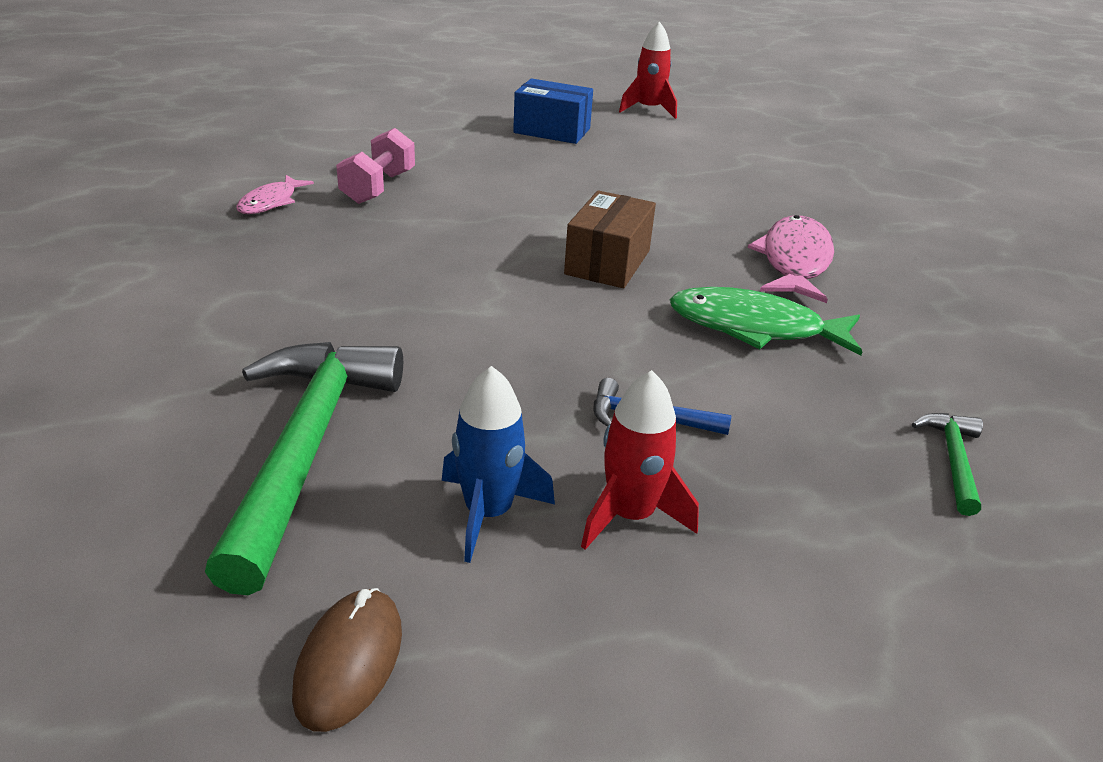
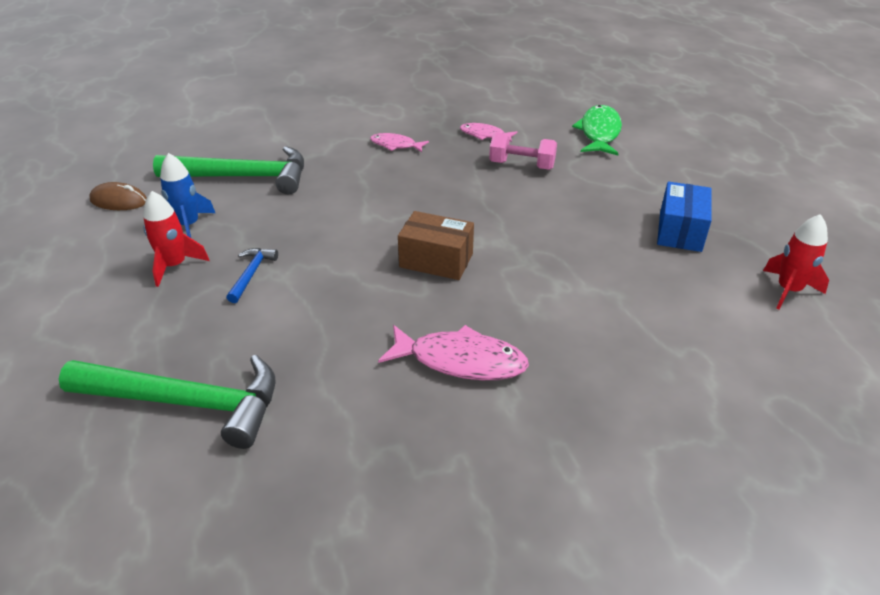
camera: 90 degrees right, 5 degrees up
green fish [670,287,862,356] -> green fish moved to [572,105,622,156]
green hammer [912,413,983,516] -> green hammer [59,355,276,449], size x2.24
none -> pink fish [370,133,429,152]

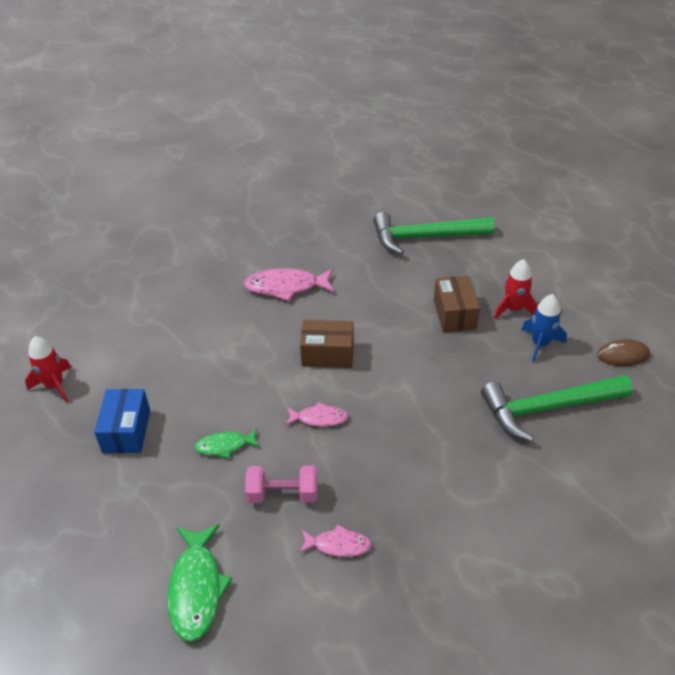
camera: 165 degrees right, 5 degrees up
blue hammer [226,248,278,303] -> brown box [434,276,480,332]
pink fish [370,133,429,152] -> pink fish moved to [285,402,348,427]
none -> green fish [195,429,260,459]

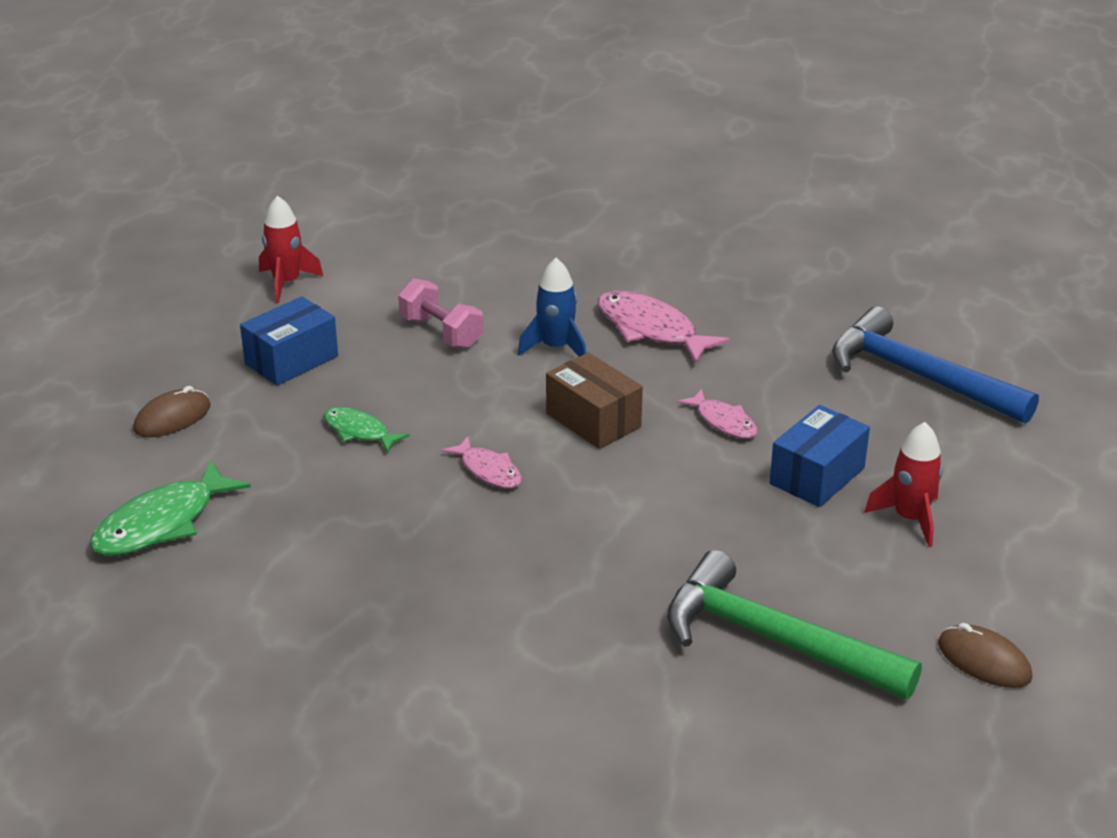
camera: 45 degrees right, 10 degrees down
pink dumbbell [245,466,317,503] -> pink dumbbell moved to [398,278,483,349]
pink fish [299,525,371,557] -> pink fish moved to [677,389,757,439]
green hammer [373,212,494,255] -> blue hammer [832,306,1039,424]
brown box [434,276,480,332] -> blue box [770,405,870,507]
blue rocket [521,294,567,362] -> blue rocket moved to [518,258,586,357]
none -> brown mouse [133,386,211,437]

